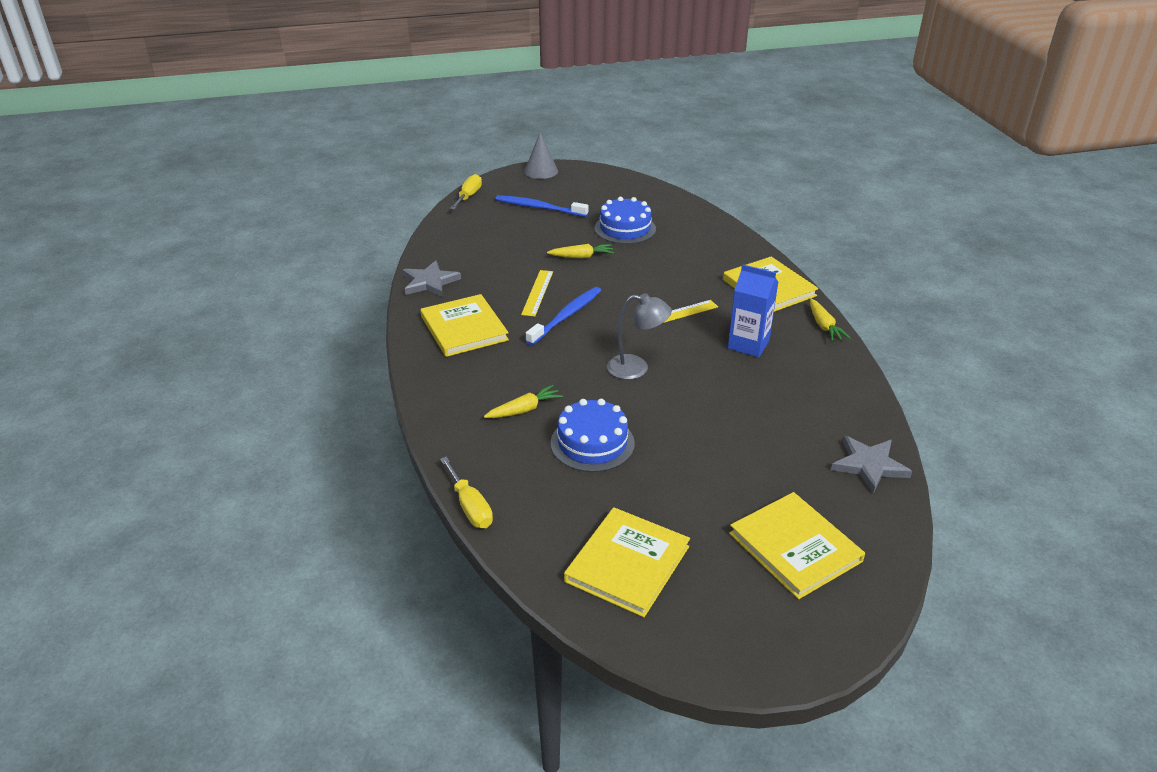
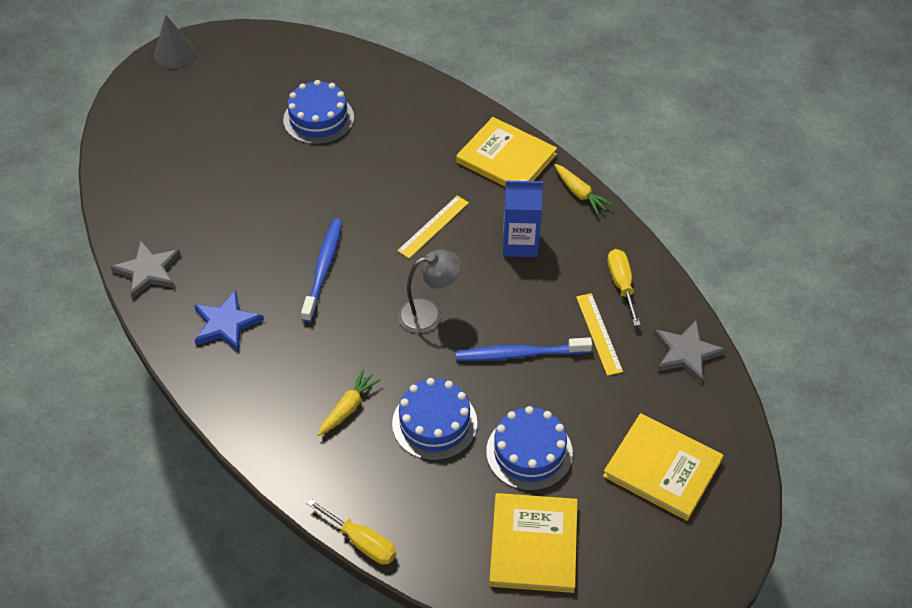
camera: 25 degrees left, 15 degrees up
yellow book [421,294,509,357] -> blue star [194,290,264,352]
yellow screwdriver [450,174,482,210] -> yellow screwdriver moved to [607,249,641,326]
blue toothbrush [495,195,589,217] -> blue toothbrush moved to [456,337,592,361]
yellow ruler [521,270,553,317] -> yellow ruler moved to [576,293,623,376]
yellow carrot [547,244,614,258] -> none
none -> blue cake [486,406,573,491]

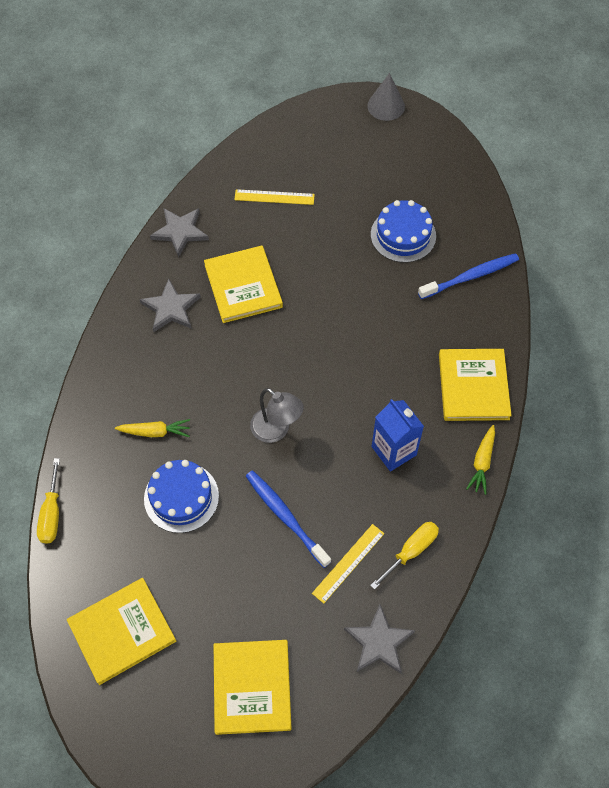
camera: 55 degrees right, 10 degrees up
blue star [194,290,264,352] -> grey star [139,278,201,332]
blue toothbrush [301,219,342,322] -> blue toothbrush moved to [418,253,519,299]
yellow ruler [397,196,469,259] -> yellow ruler moved to [234,189,315,205]
blue cake [486,406,573,491] -> none
none -> yellow book [204,245,283,323]

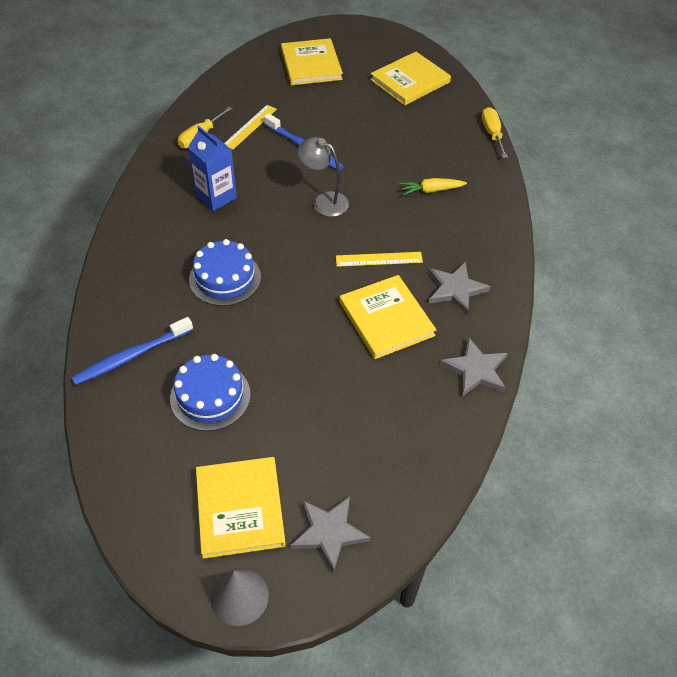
camera: 170 degrees right, 10 degrees down
blue cake [144,460,219,533] -> blue cake moved to [189,239,261,306]
yellow ruler [234,189,315,205] -> yellow ruler moved to [336,252,423,267]
grey star [344,605,415,674] -> grey star moved to [290,496,371,573]
yellow book [439,349,512,421] -> yellow book moved to [196,457,286,559]
yellow carrot [466,425,495,495] -> none

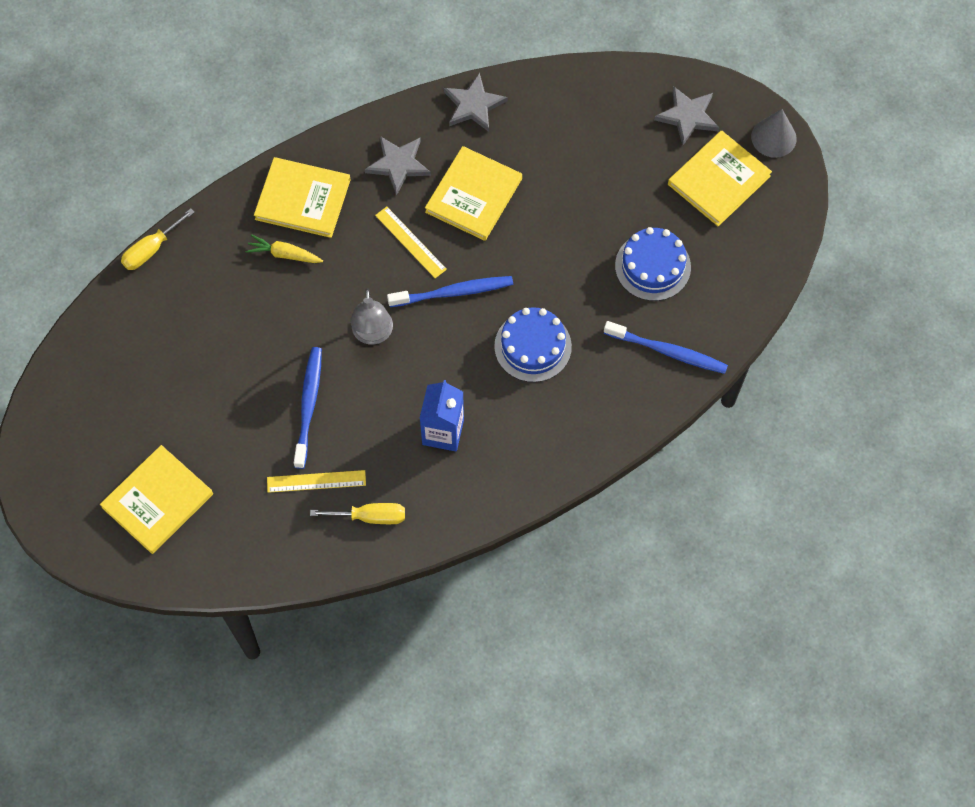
camera: 125 degrees left, 15 degrees up
yellow book [370,52,451,105] -> yellow book moved to [254,157,351,238]
yellow carrot [399,178,467,195] -> yellow carrot turned 150 degrees clockwise [245,234,323,263]
none -> blue toothbrush [387,276,513,307]

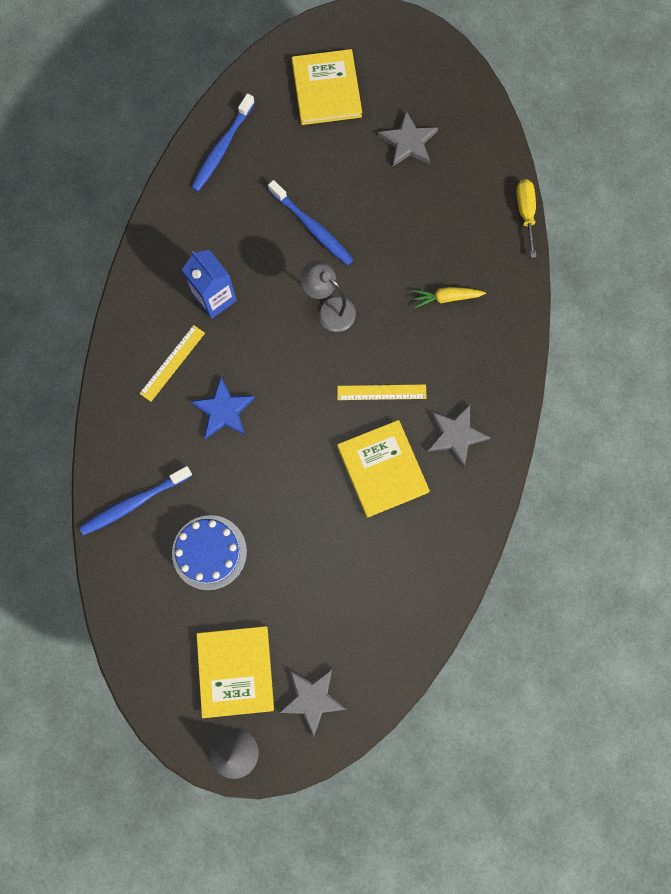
camera: 130 degrees right, 10 degrees up
yellow carrot [245,234,323,263] -> yellow carrot turned 150 degrees counterclockwise [412,287,486,308]
yellow book [254,157,351,238] -> none
yellow ruler [267,470,366,493] -> yellow ruler moved to [139,325,205,402]
yellow screwdriver [310,503,405,524] -> none
blue toothbrush [387,276,513,307] -> blue toothbrush moved to [191,93,255,192]
grey star [444,72,508,132] -> grey star moved to [378,111,438,167]
blue cake [494,307,572,382] -> blue star [190,377,255,439]

